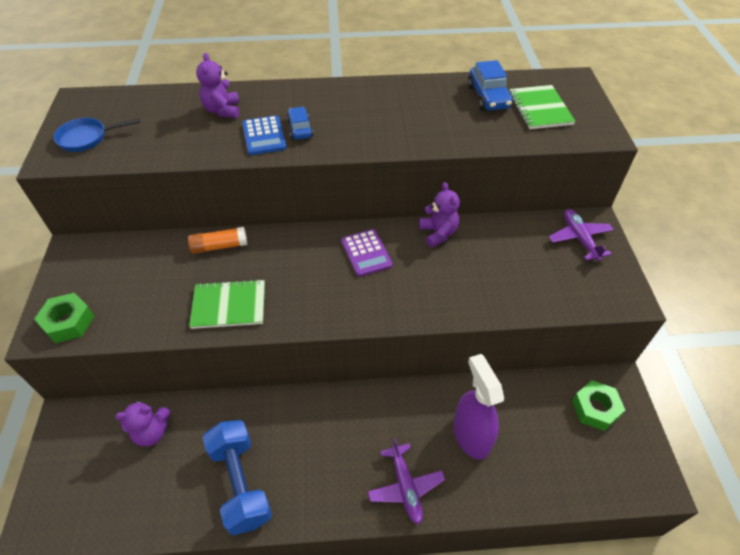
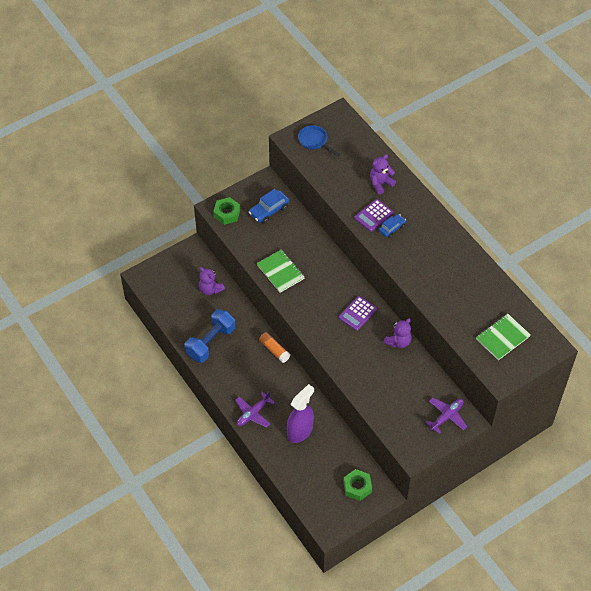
camera: 60 degrees right, 5 degrees up
orange glue stick [188,227,247,254] -> orange glue stick moved to [259,332,291,363]
blue calculator [242,115,287,155] -> purple calculator [354,199,393,232]
blue car [468,60,513,111] -> blue car moved to [249,189,289,224]

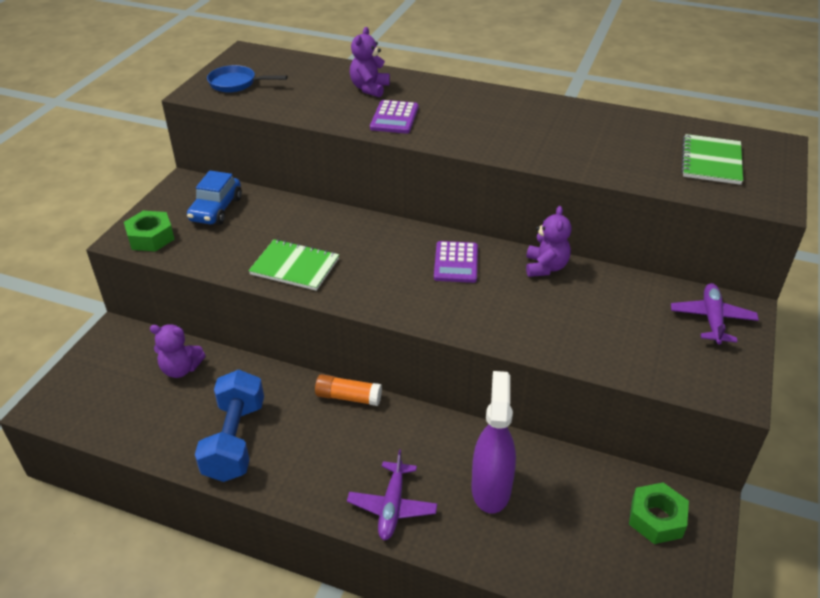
camera: 35 degrees left, 15 degrees down
blue car [379,214,406,238] -> none

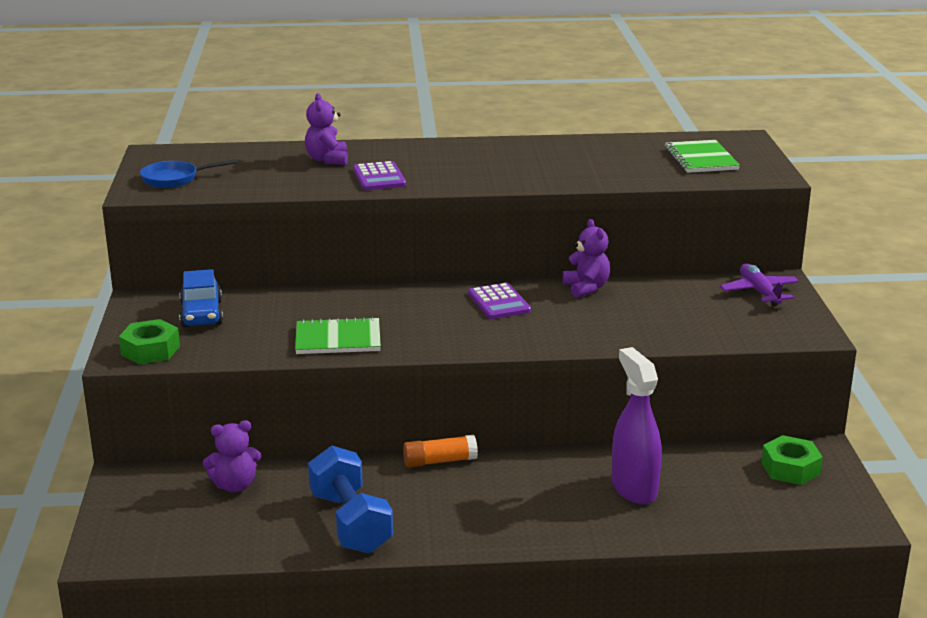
camera: 25 degrees left, 15 degrees down
purple plane [347,449,437,540] -> none

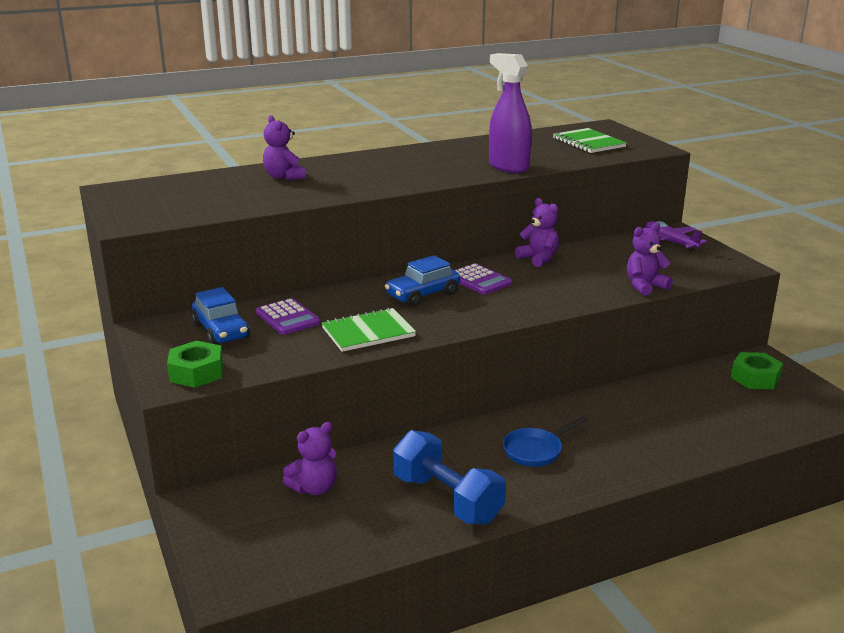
camera: 20 degrees left, 0 degrees up
blue pan [140,159,237,188] -> blue pan moved to [503,416,588,467]
purple calculator [353,161,406,190] -> purple calculator moved to [256,298,321,335]
orange glue stick [403,435,478,467] -> none
purple spray bottle [611,347,662,504] -> purple spray bottle moved to [489,53,532,173]
none -> blue car [385,255,460,307]
none -> purple teddy bear [627,223,673,296]

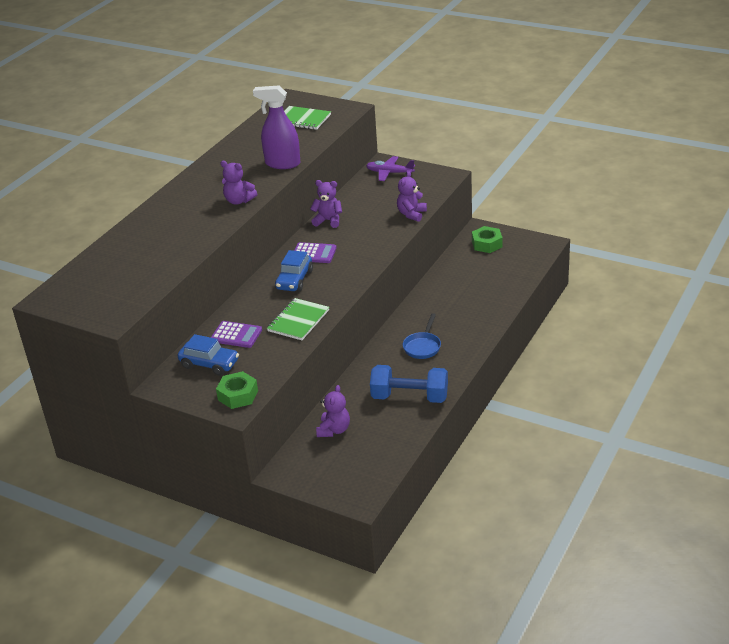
camera: 35 degrees left, 10 degrees up
purple teddy bear [263,115,306,180] -> purple teddy bear moved to [220,161,257,205]

